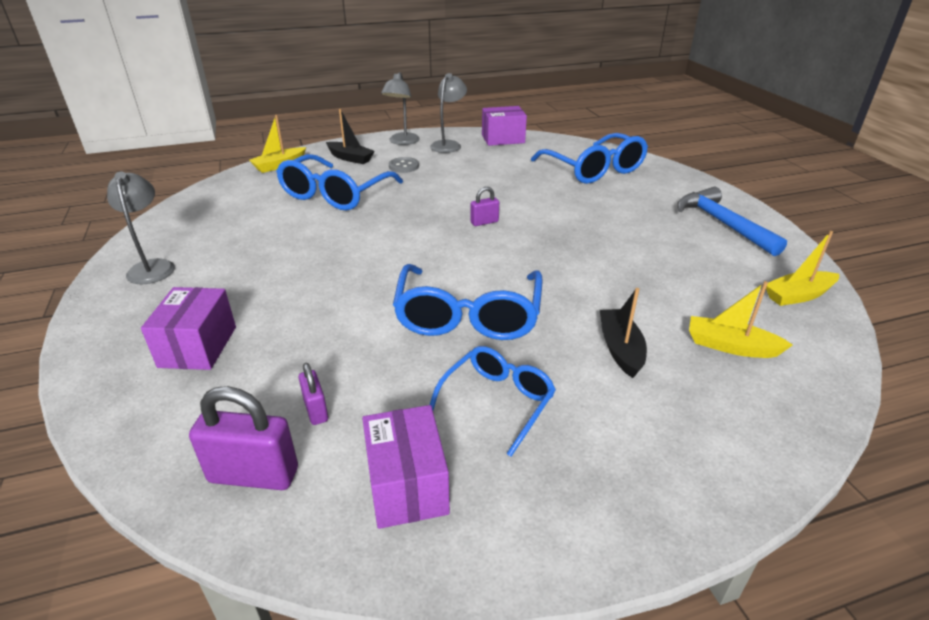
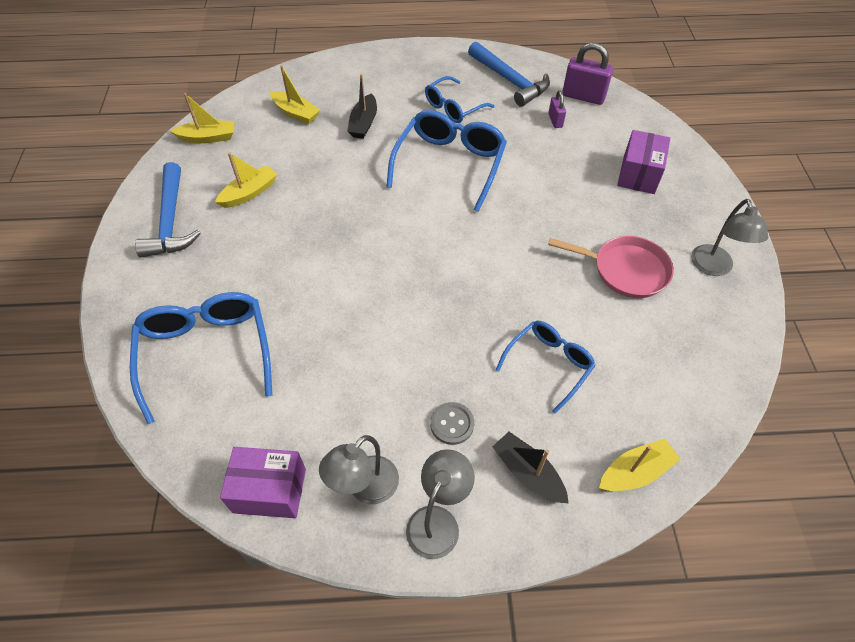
camera: 165 degrees left, 20 degrees up
blue glasses [276,154,403,211] -> blue glasses [496,321,596,414], size x0.62
purple box [362,405,450,529] -> blue hammer [468,42,550,107]
purple padlock [470,187,499,226] -> none
none -> yellow boat [215,152,278,208]
none -> pink pan [548,236,674,298]

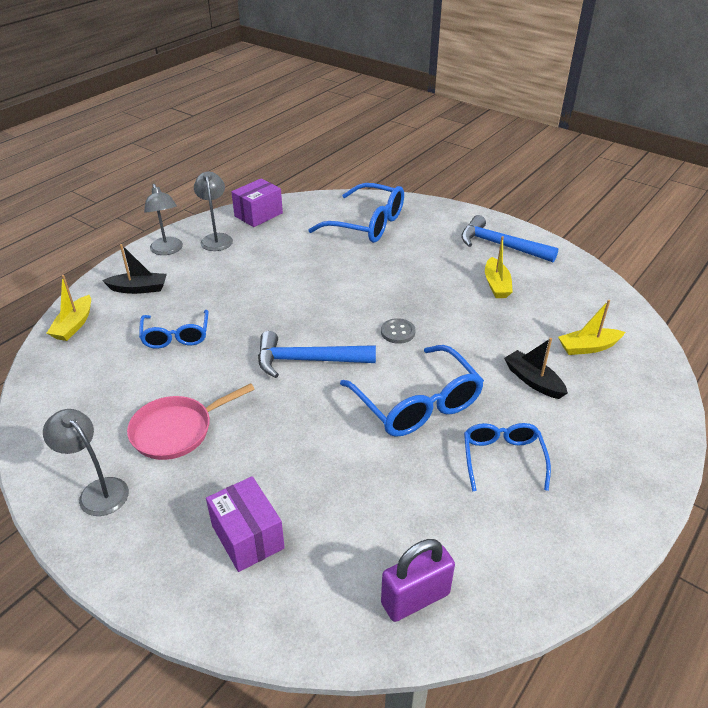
camera: 130 degrees right, 15 degrees down
yellow boat [171,93,234,143] -> none
grey button [430,402,474,445] -> grey button moved to [381,318,416,344]
blue hammer [468,42,550,107] -> blue hammer moved to [258,331,376,378]
purple padlock [548,91,566,128] -> none

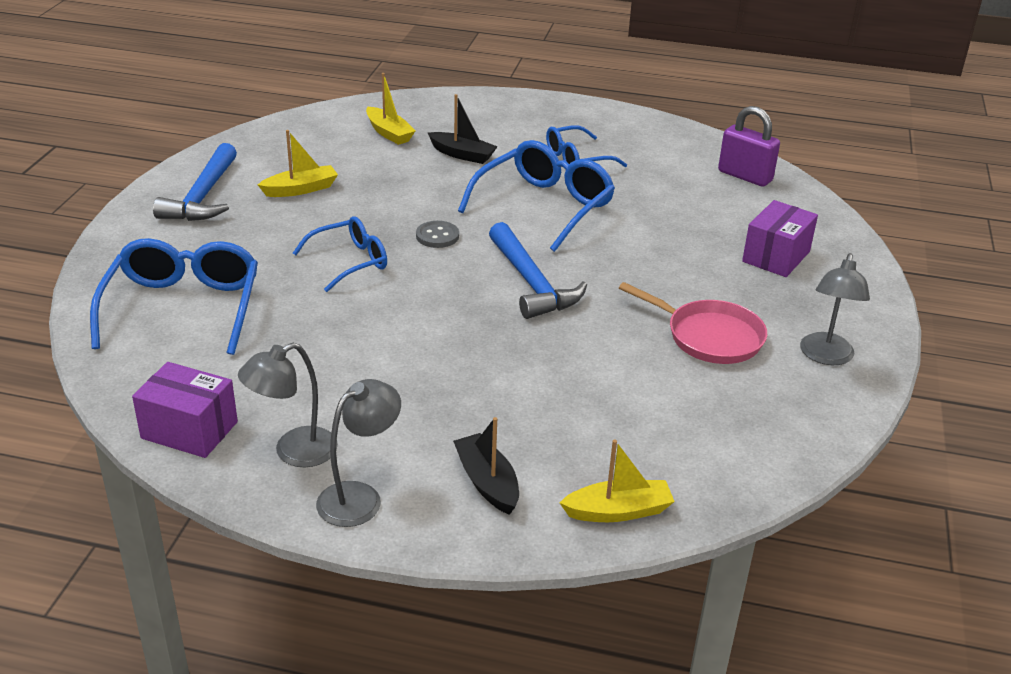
camera: 115 degrees left, 5 degrees down
blue glasses [139,310,208,349] -> blue glasses moved to [293,216,387,292]
black boat [504,338,568,399] -> black boat turned 90 degrees counterclockwise [428,94,498,164]

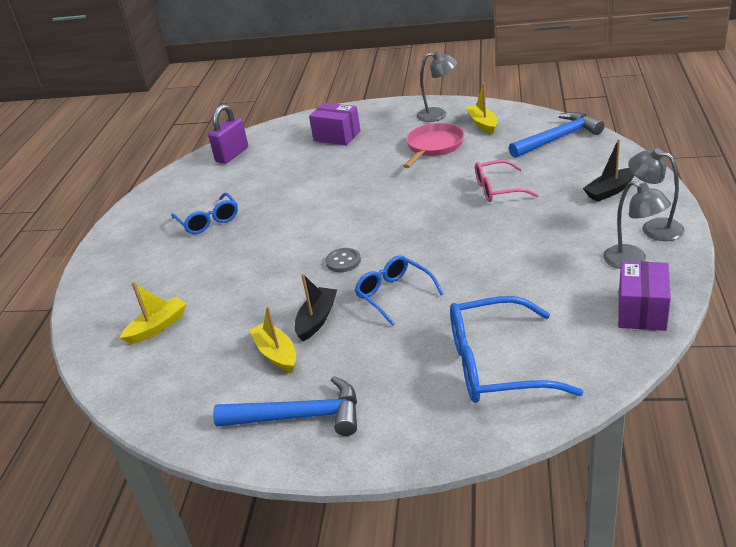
camera: 90 degrees left, 0 degrees up
black boat [428,94,498,164] -> black boat moved to [295,274,337,341]
blue glasses [458,140,615,252] -> none
blue hammer [489,222,587,319] -> blue hammer moved to [509,112,604,158]
yellow boat [560,440,675,522] -> yellow boat moved to [466,83,497,134]
none -> pink glasses [475,160,539,202]

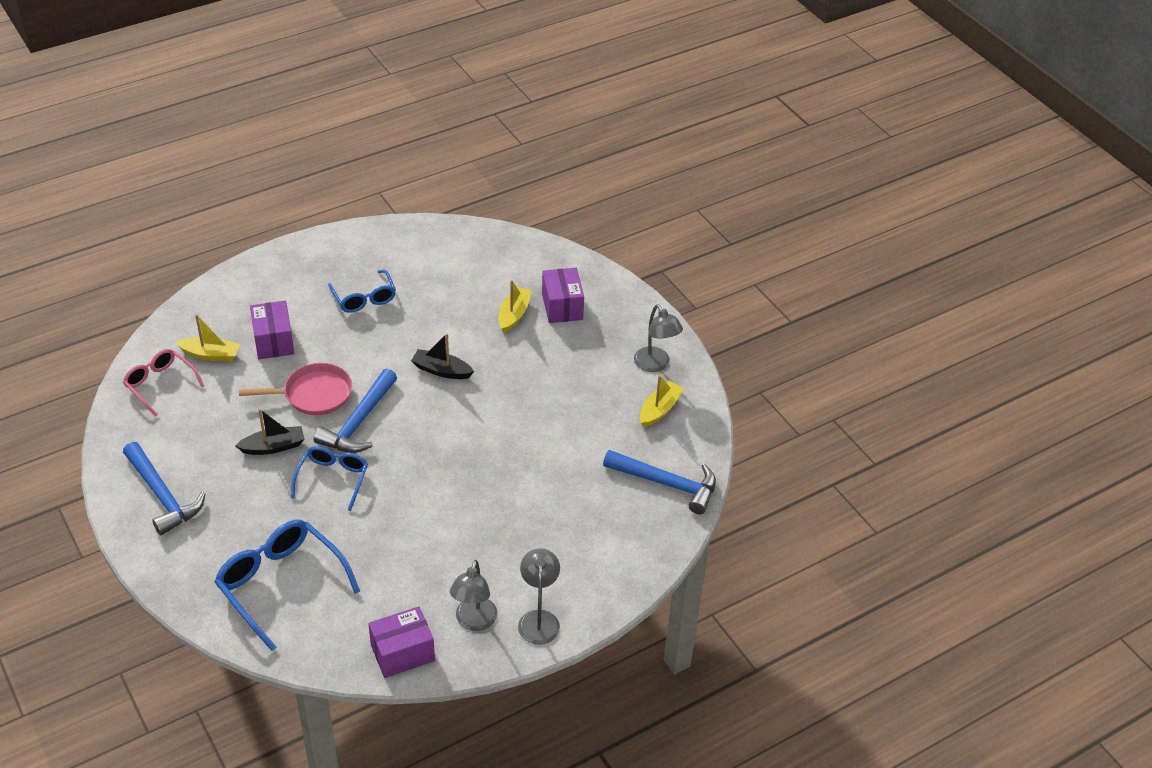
camera: 45 degrees right, 10 degrees up
blue glasses [171,193,238,234] -> blue glasses turned 45 degrees counterclockwise [328,270,396,313]
purple padlock [208,105,248,164] -> none
yellow boat [249,306,296,372] -> yellow boat moved to [498,280,532,333]
grey button [325,248,361,272] -> blue hammer [314,369,397,453]
pink pan [403,123,464,168] -> pink pan moved to [239,363,352,415]
pink glasses [475,160,539,202] -> pink glasses moved to [123,349,204,417]
black boat [583,139,634,202] -> black boat moved to [411,333,474,379]
none -> purple box [250,301,294,359]

